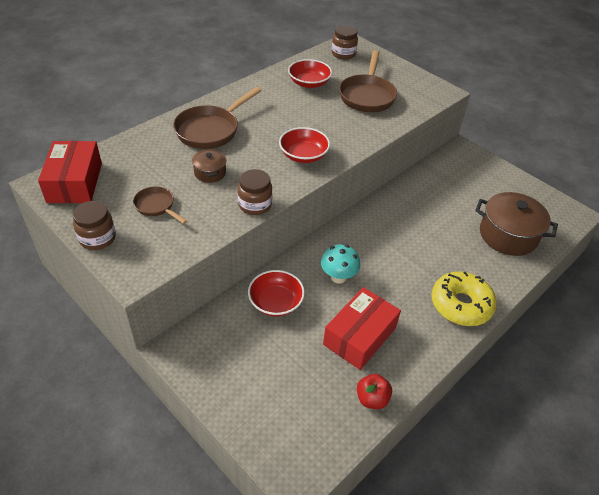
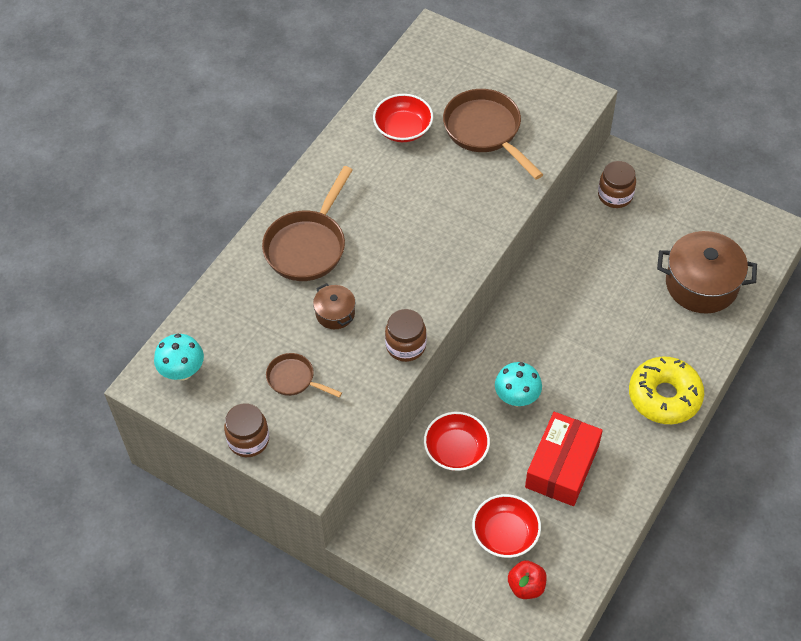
camera: 10 degrees left, 10 degrees up
red box [38,141,102,203] -> turquoise mushroom [154,334,204,381]
red bowl [279,127,330,163] -> red bowl moved to [472,494,541,558]
brown jar [332,25,358,59] -> brown jar moved to [598,161,636,208]
brown pan [339,50,397,112] -> brown pan turned 150 degrees clockwise [443,89,543,180]
red apple [357,374,392,409] -> red apple moved to [508,560,547,599]

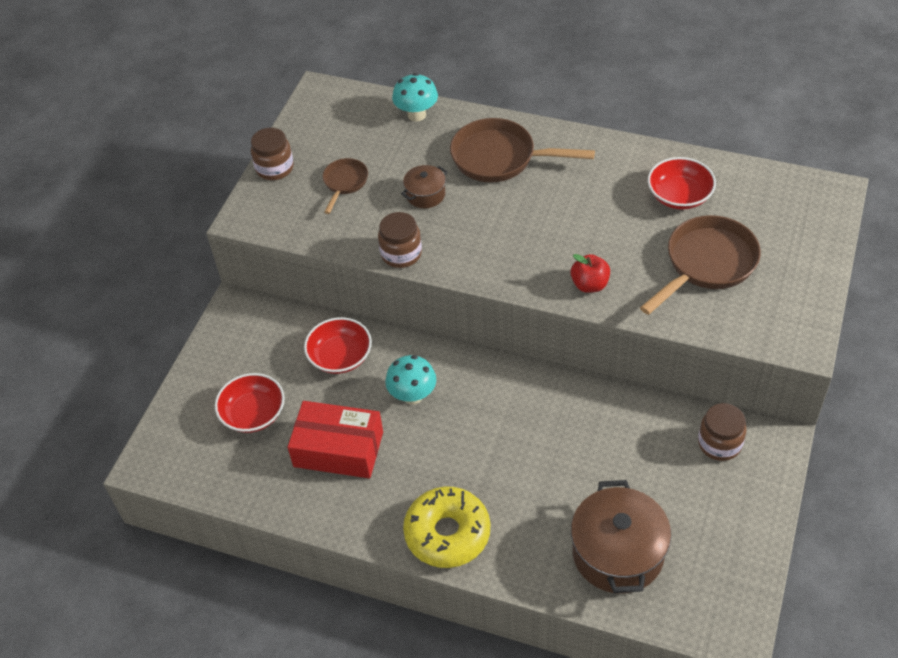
camera: 80 degrees right, 5 degrees down
turquoise mushroom [154,334,204,381] -> turquoise mushroom moved to [392,73,438,121]
red apple [508,560,547,599] -> red apple moved to [570,254,610,293]

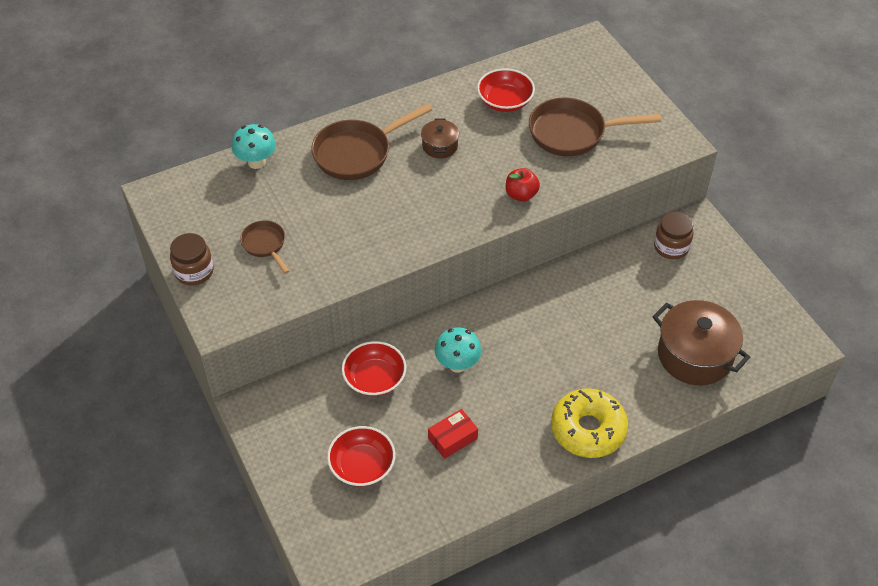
camera: 50 degrees left, 0 degrees up
red box [288,401,383,478] -> red box [428,409,478,459], size x0.55
brown jar [378,212,422,268] -> none
brown pot [401,165,448,208] -> brown pot moved to [421,119,459,158]
brown pan [640,215,761,315] -> brown pan turned 90 degrees counterclockwise [529,97,661,156]

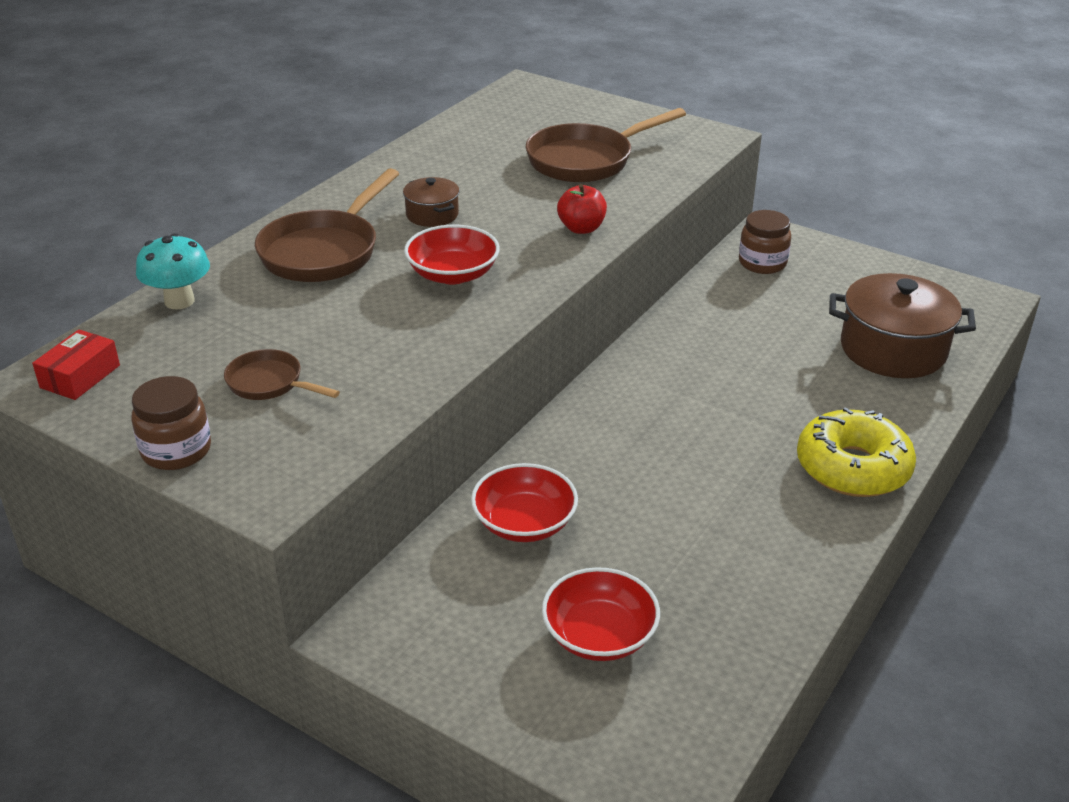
camera: 30 degrees left, 15 degrees down
red box [428,409,478,459] -> red box moved to [32,329,120,400]
turquoise mushroom [435,327,482,373] -> none
red bowl [477,68,535,112] -> red bowl moved to [404,225,500,284]

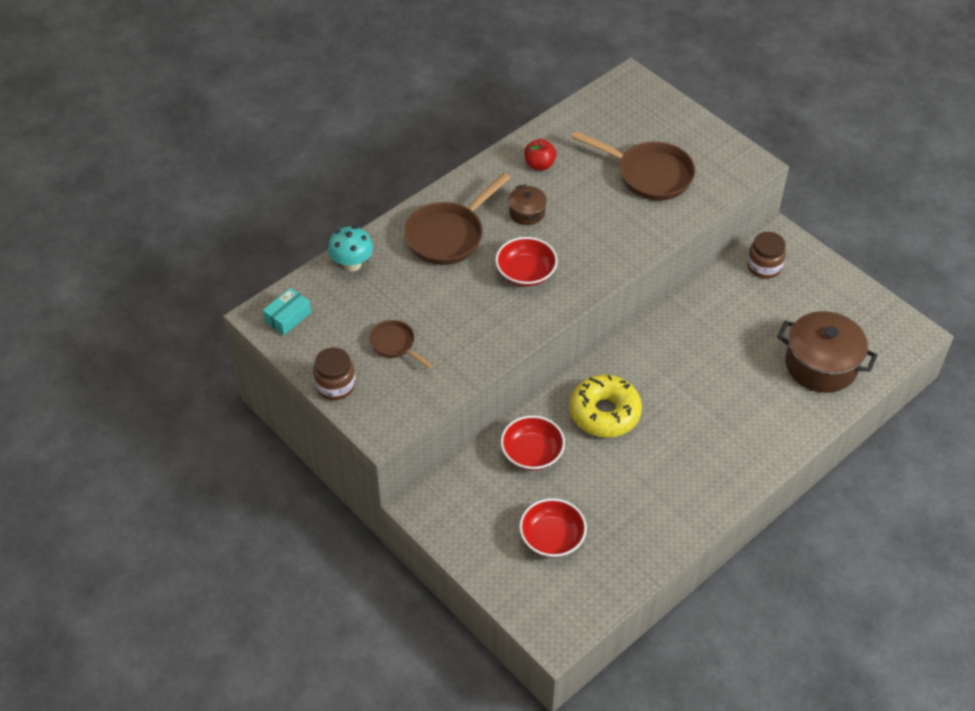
camera: 15 degrees right, 15 degrees up
red box [32,329,120,400] -> turquoise box [263,288,311,335]
brown pan [526,108,686,182] -> brown pan turned 135 degrees counterclockwise [572,131,695,201]
red apple [557,184,607,234] -> red apple moved to [524,139,557,171]
yellow donut [797,407,916,497] -> yellow donut moved to [569,374,642,438]

